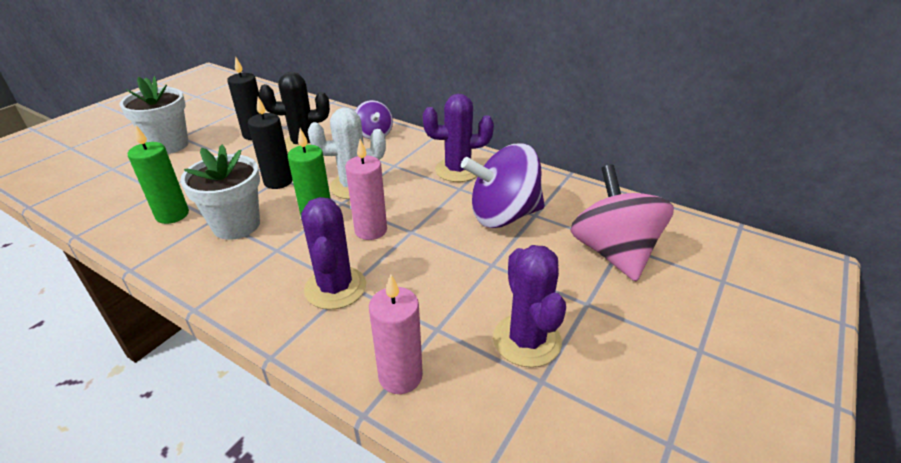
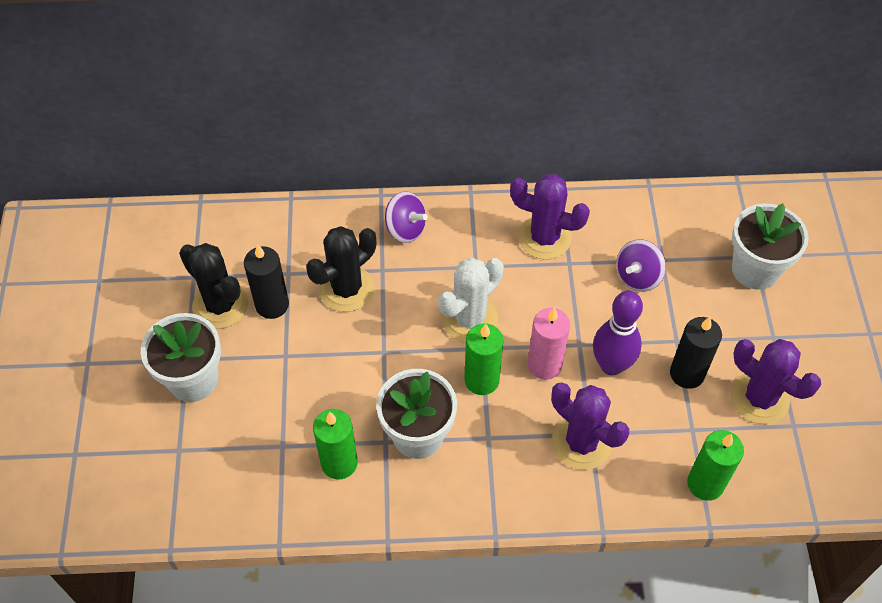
camera: 35 degrees left, 20 degrees up
black candle [248,97,293,189] -> black candle moved to [670,317,722,389]
pink candle [369,275,423,394] -> green candle [687,430,744,501]
purple cactus [423,94,494,182] -> purple cactus turned 60 degrees clockwise [510,174,590,260]
purple spinning top [461,144,545,228] -> purple spinning top [616,239,666,292], size x0.56
pink spinning top [571,164,674,281] -> white flower pot [732,203,809,290]
none -> black cactus [179,243,248,329]
none -> purple bowling pin [593,291,643,375]

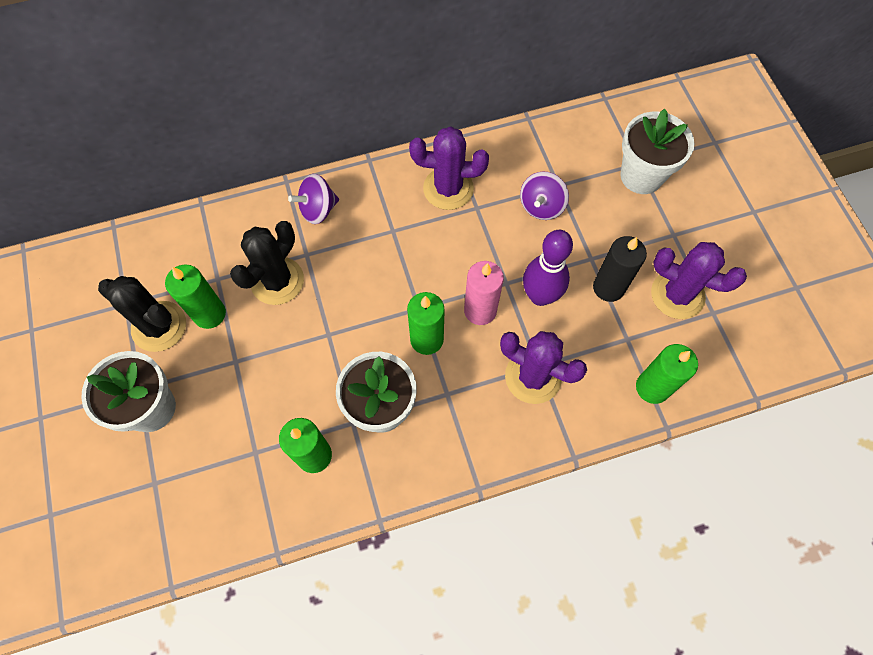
camera: 15 degrees left, 10 degrees up
black candle [244,244,289,319] -> green candle [165,264,226,329]
purple spinning top [385,192,428,243] -> purple spinning top turned 135 degrees clockwise [288,174,339,224]
white cactus [438,258,504,343] -> none

